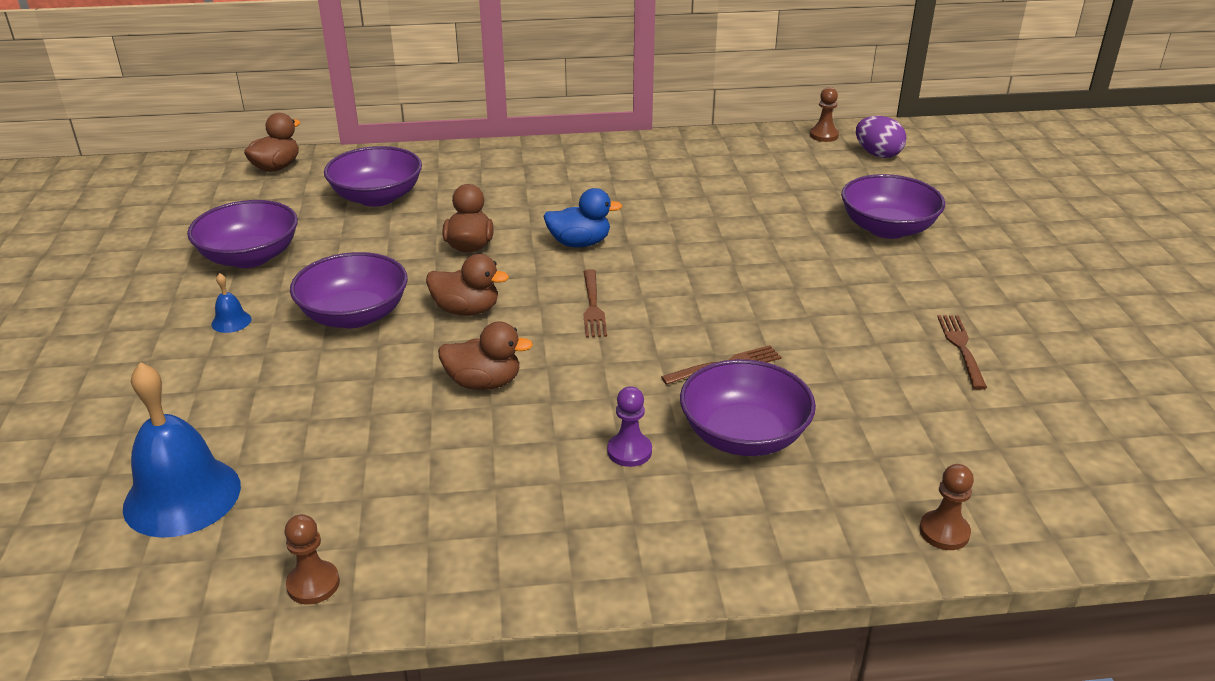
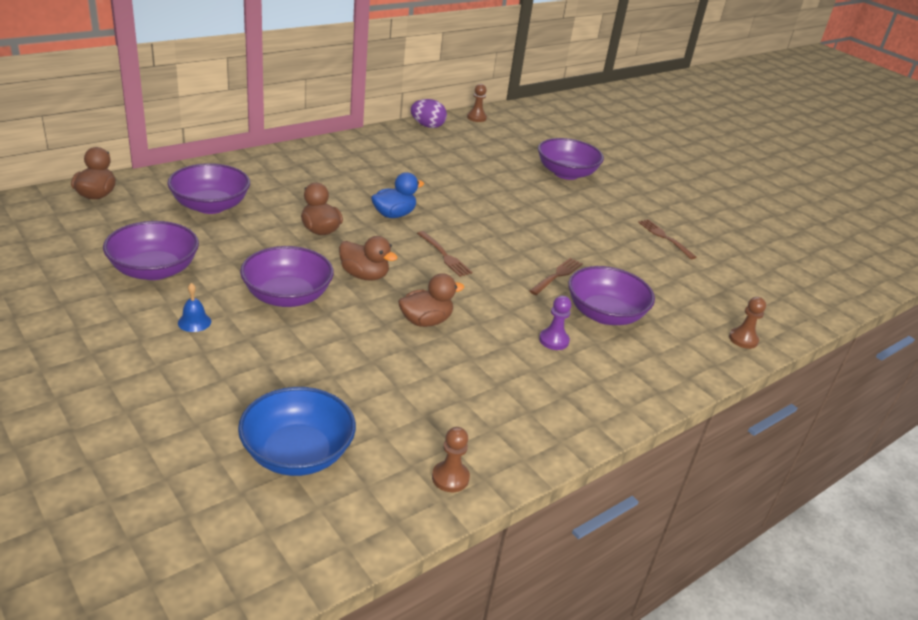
camera: 35 degrees left, 0 degrees up
blue bell [123,362,241,538] -> blue bowl [238,387,356,476]
brown duck [426,254,509,316] -> brown duck turned 45 degrees clockwise [339,236,398,280]
purple egg [856,116,907,158] -> purple egg moved to [411,99,447,128]

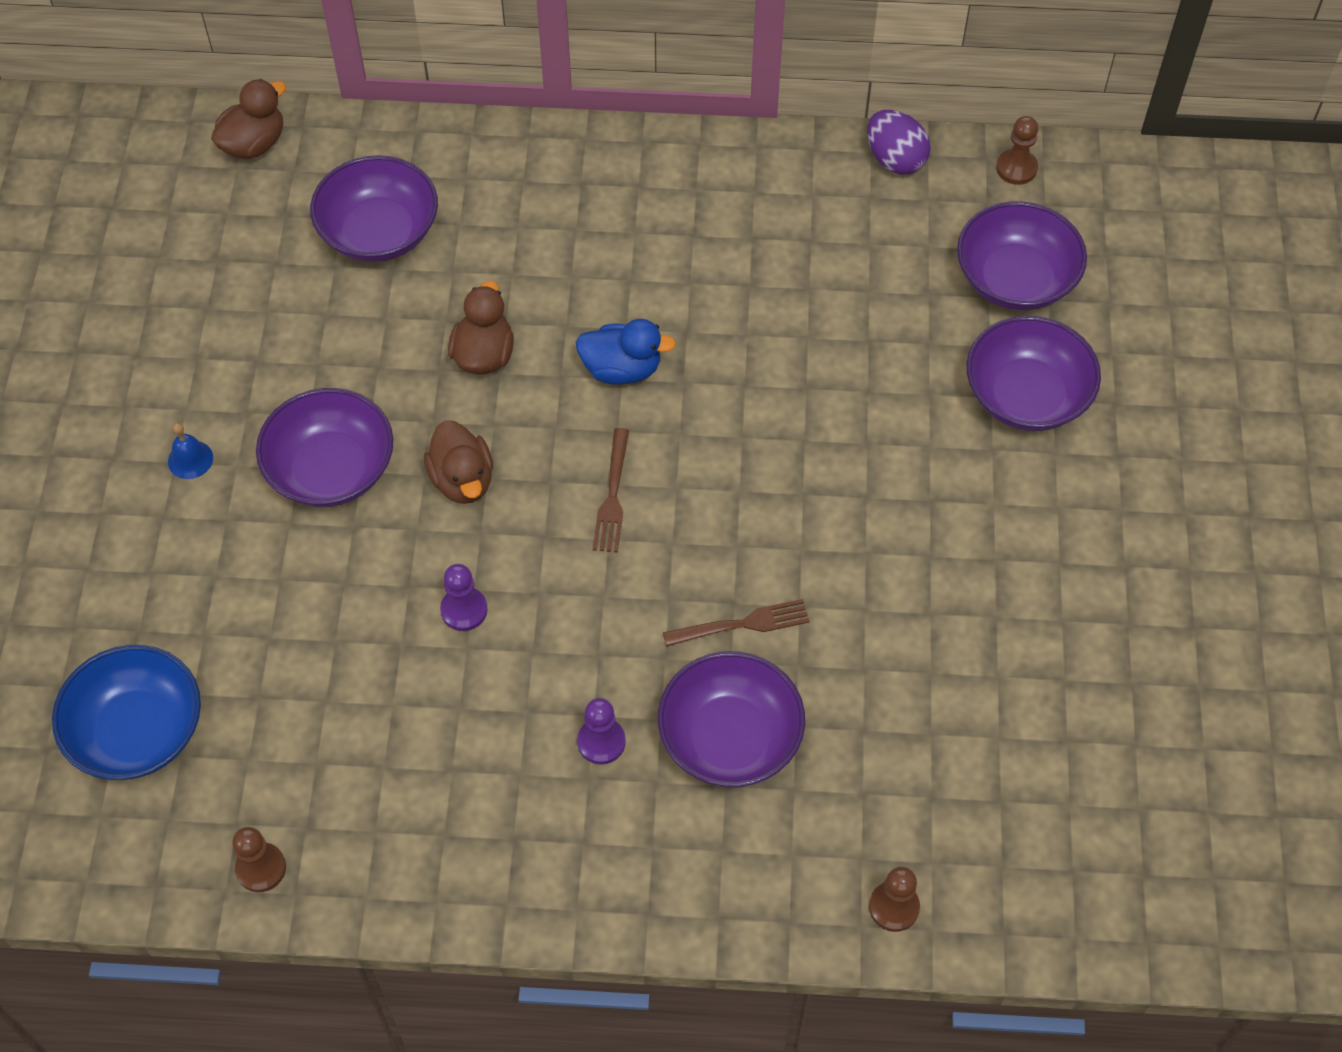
camera: 45 degrees right, 25 degrees up
purple bowl [103,221,199,280] -> purple bowl moved to [957,201,1087,310]
brown duck [398,273,464,327] -> purple pawn [440,564,487,631]
brown fork [638,219,696,259] -> none

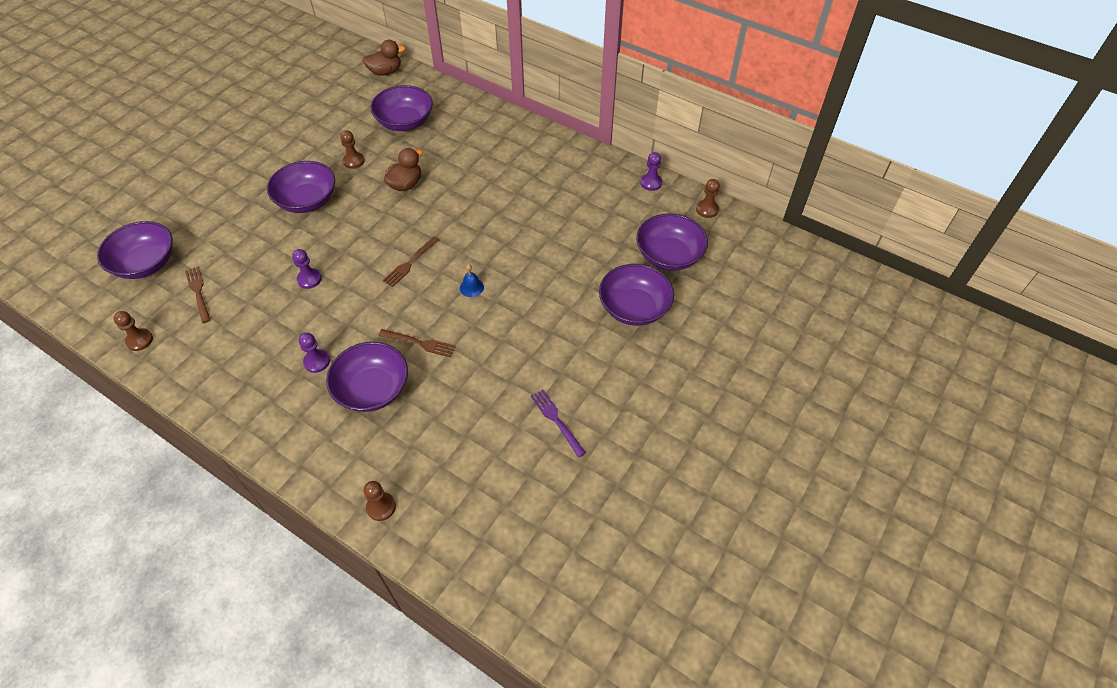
camera: 30 degrees right, 5 degrees down
blue bowl [52,645,201,780] -> purple bowl [97,221,173,279]
blue bell [168,423,213,479] -> blue bell moved to [460,264,484,297]
brown duck [424,420,493,504] -> none
blue duck [576,319,676,385] -> none
purple egg [867,110,931,174] -> purple pawn [641,152,662,191]
none -> brown fork [185,267,210,323]
none -> brown pawn [340,130,365,169]
none -> purple fork [531,389,586,458]

